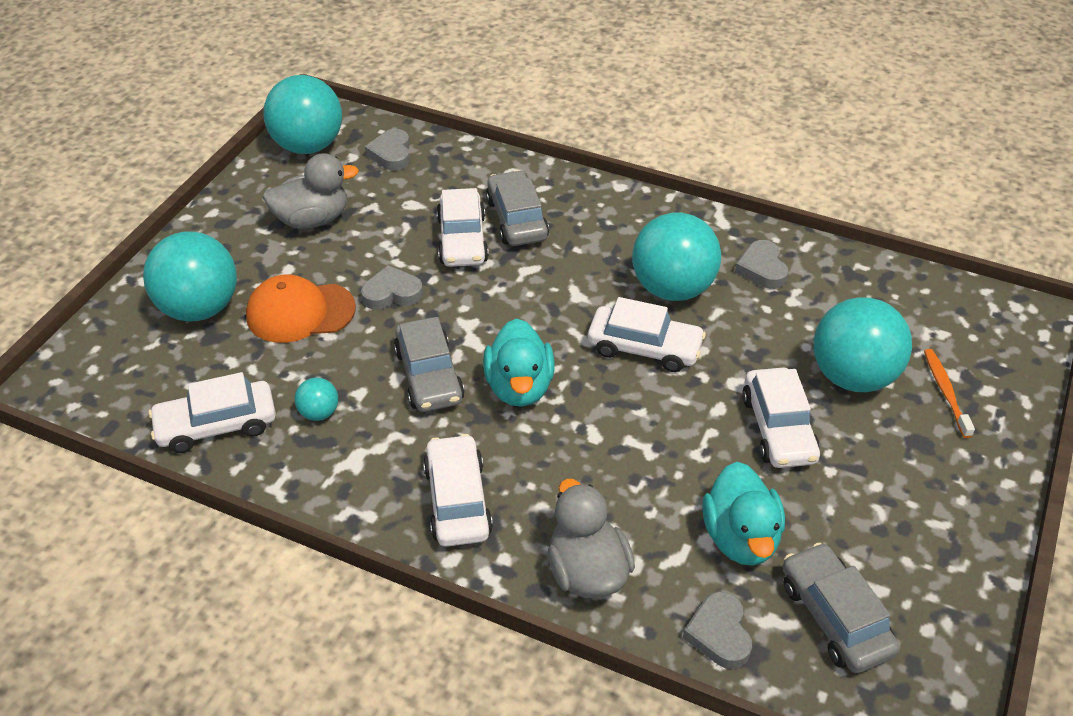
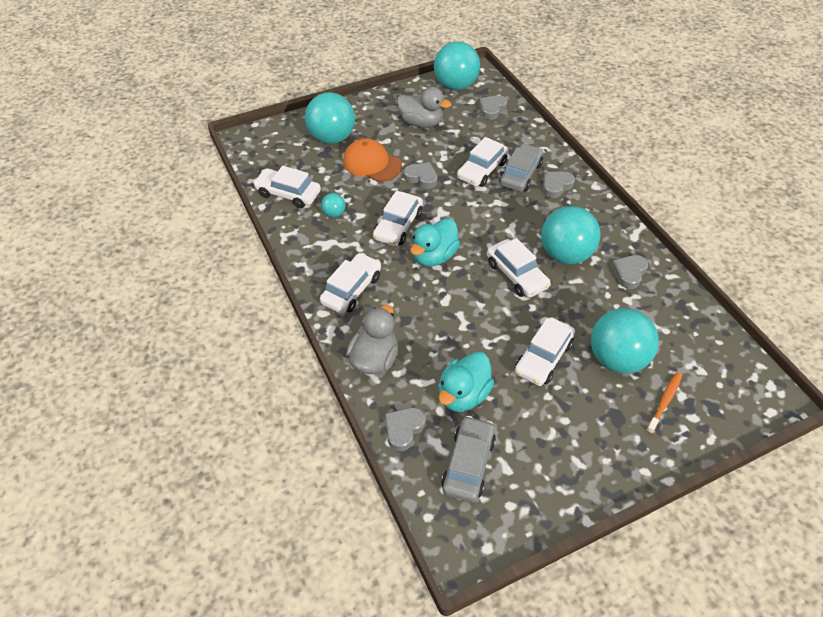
camera: 40 degrees right, 5 degrees up
grey car [394,317,465,412] -> white car [373,191,423,246]
none -> grey heart [543,172,575,198]

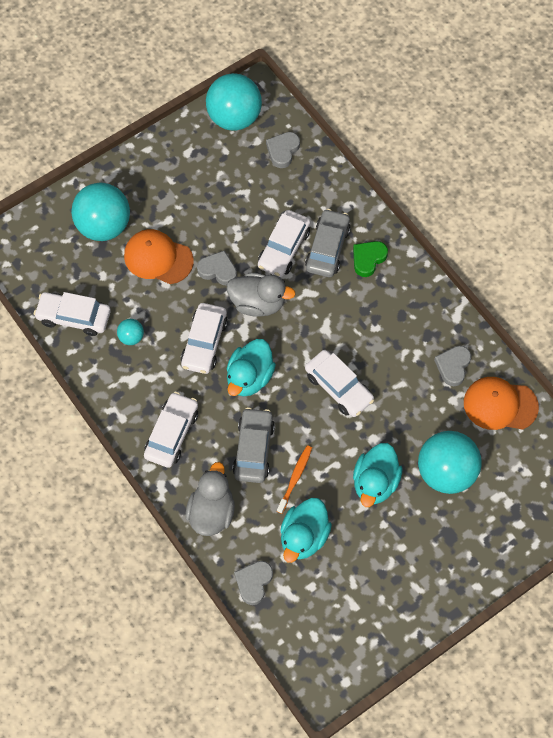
camera: 10 degrees left, 15 degrees up
grey duck [397,87,452,128] -> grey duck moved to [227,273,296,317]
grey car [441,416,496,502] -> grey car moved to [232,407,275,483]
white car [515,317,575,386] -> turquoise duck [353,443,403,507]
turquoise ball [541,206,600,264] -> none
grey heart [543,172,575,198] -> green heart [353,241,388,277]
orange toothbrush [646,372,682,434] -> orange toothbrush moved to [277,445,312,514]
none -> orange cap [464,377,539,430]

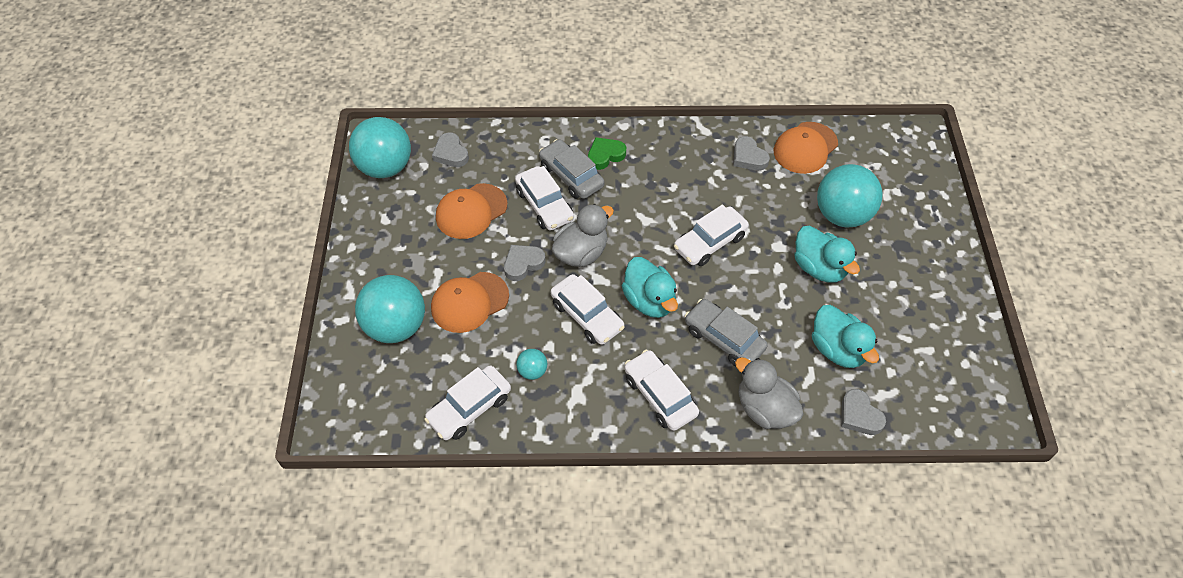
camera: 55 degrees left, 10 degrees down
orange toothbrush [277,445,312,514] -> none
white car [305,350,374,417] -> white car turned 150 degrees clockwise [674,205,749,266]
green heart [353,241,388,277] -> green heart turned 75 degrees clockwise [588,137,626,170]
none -> orange cap [436,183,507,239]

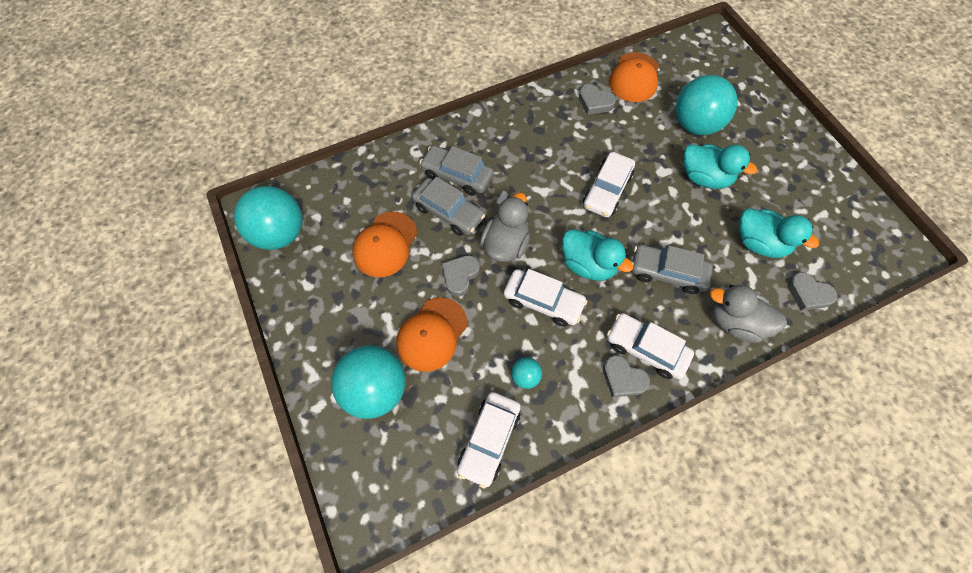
camera: 25 degrees left, 10 degrees up
grey heart [432,132,469,167] -> grey heart moved to [603,355,650,397]
white car [515,166,574,231] -> grey car [412,177,485,236]
green heart [588,137,626,170] -> none

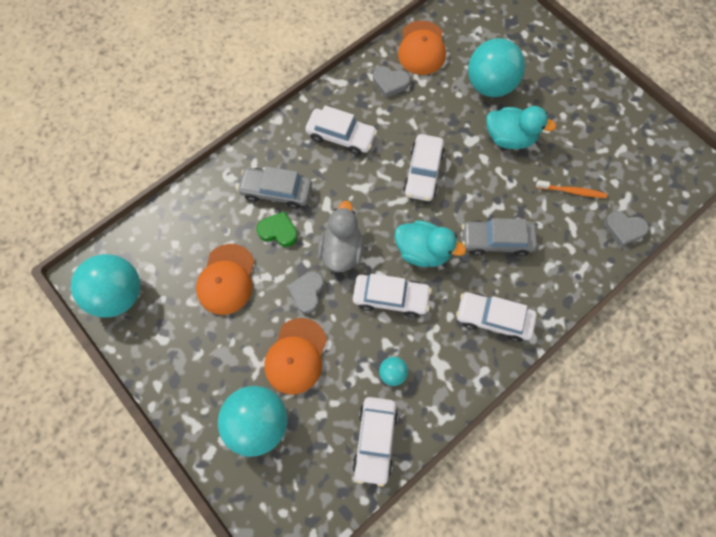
camera: 15 degrees left, 5 degrees up
grey car [412,177,485,236] -> green heart [257,211,298,247]
grey heart [603,355,650,397] -> none
grey duck [710,285,787,343] -> none
turquoise duck [739,208,819,258] -> orange toothbrush [536,180,607,198]
none -> white car [305,106,377,155]

